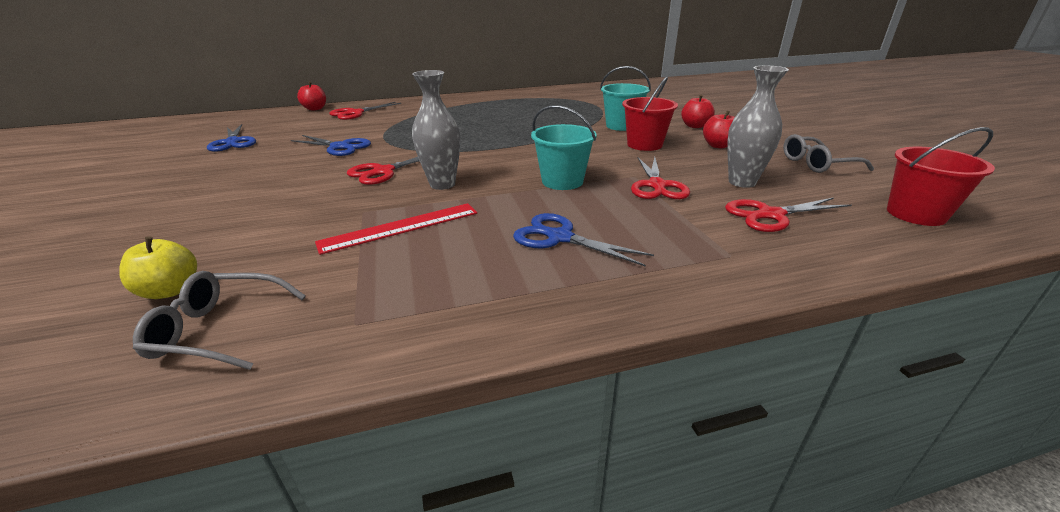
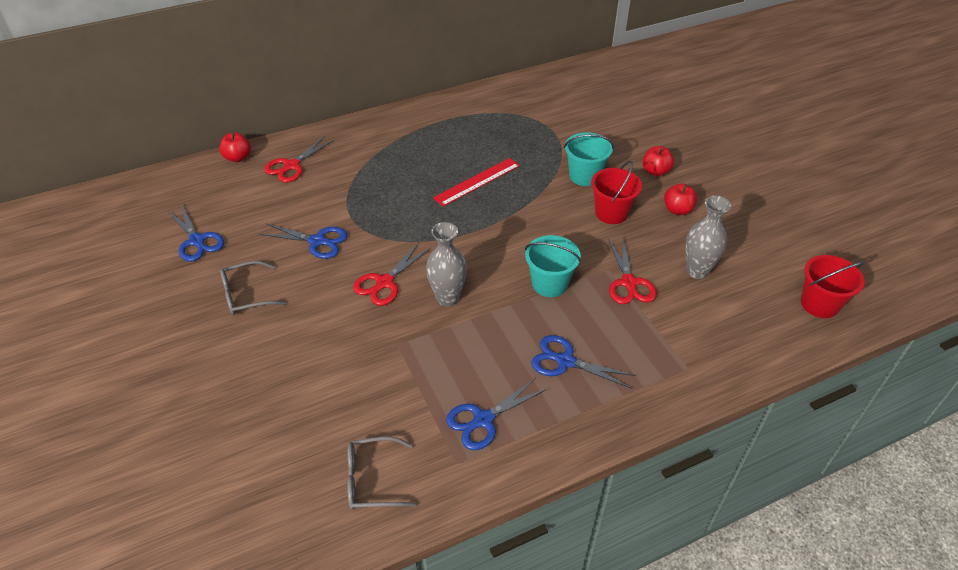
camera: 10 degrees left, 15 degrees up
yellow apple [119,236,197,299] -> none
red ruler [315,203,477,255] -> red ruler moved to [433,158,520,206]
red scissors [725,198,852,232] -> none
grey glasses [783,134,874,173] -> grey glasses moved to [220,261,286,315]
none -> blue scissors [446,378,547,450]

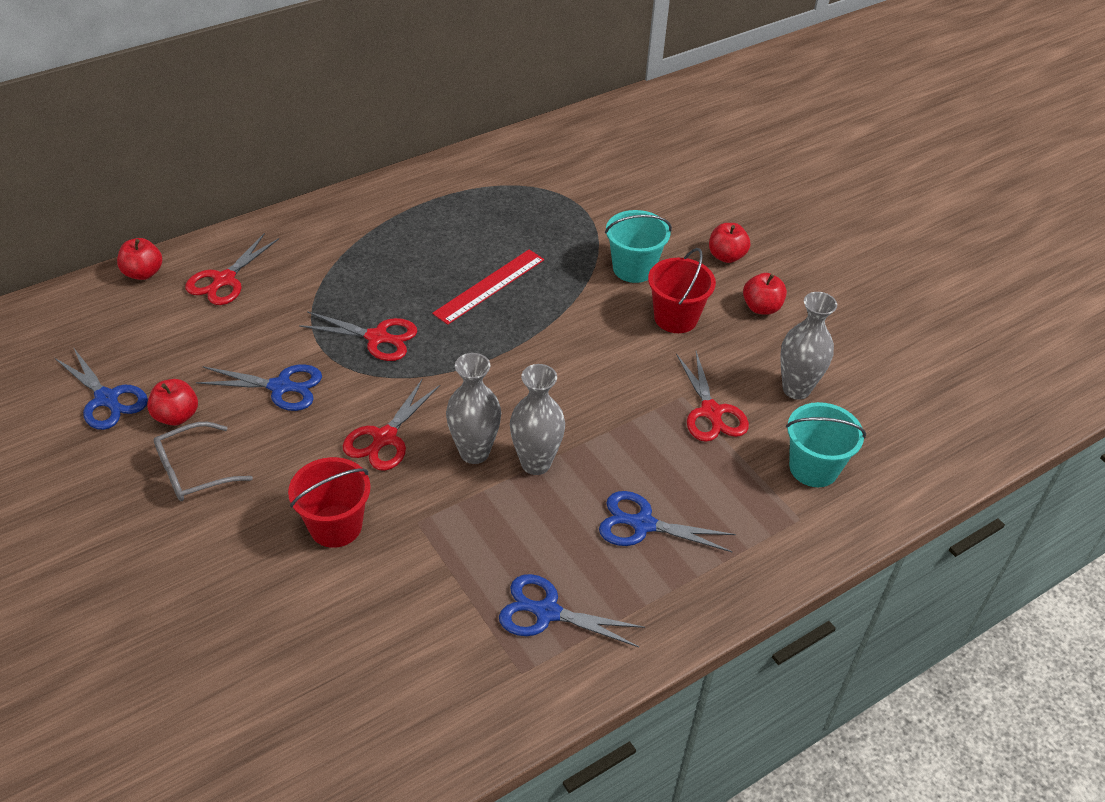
camera: 10 degrees left, 0 degrees up
grey glasses [347,436,417,510] -> none
blue scissors [446,378,547,450] -> blue scissors turned 60 degrees clockwise [499,574,645,647]
turquoise bucket [525,235,581,297] -> turquoise bucket moved to [786,402,866,487]
red bucket [801,255,865,318] -> red bucket moved to [288,457,370,548]
none -> red apple [147,379,198,426]
none -> red scissors [299,311,417,361]
none -> grey vase [510,364,565,475]

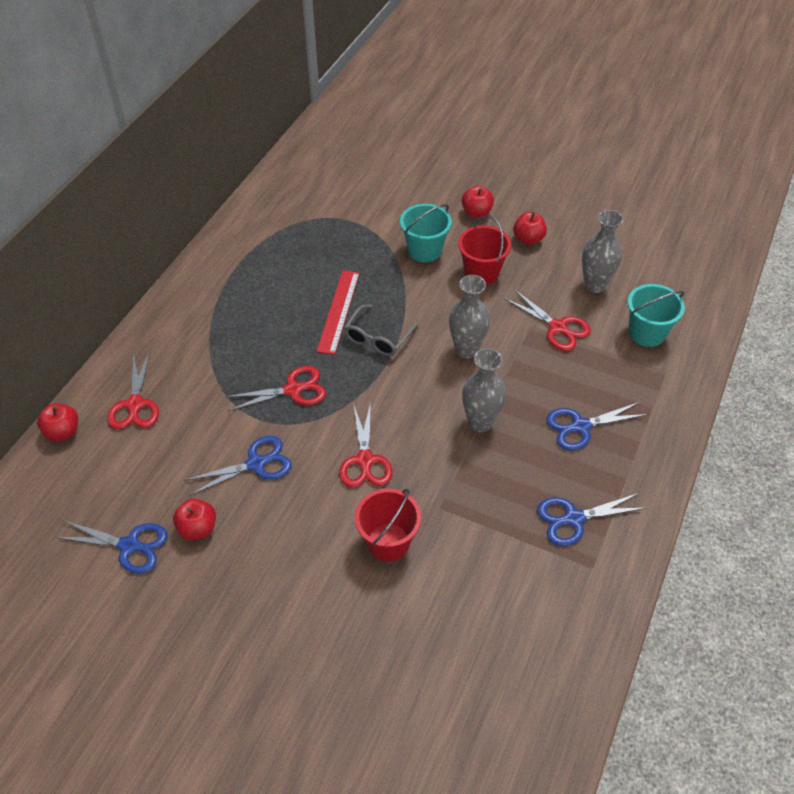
camera: 30 degrees left, 5 degrees up
grey glasses [153,422,253,501] -> grey glasses moved to [344,304,419,356]
grey vase [446,353,501,464] -> grey vase moved to [449,275,490,358]

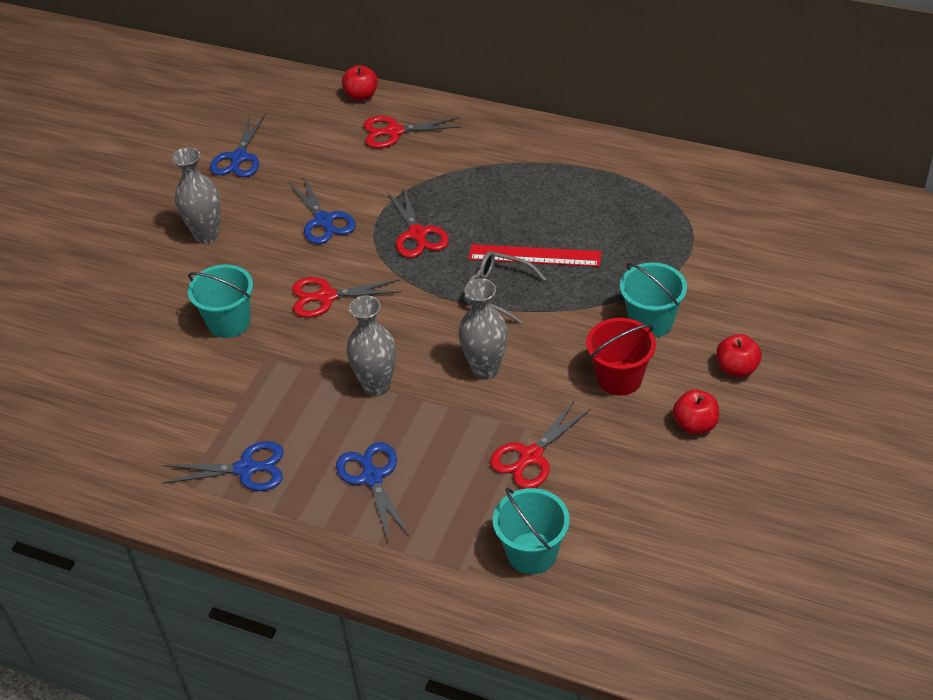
camera: 90 degrees right, 5 degrees down
red apple [173,499,216,540] -> none
red bucket [355,488,421,561] -> turquoise bucket [188,264,253,338]
blue scissors [537,493,646,546] -> blue scissors turned 105 degrees clockwise [162,441,284,491]
grey vase [582,210,623,293] -> grey vase moved to [172,147,220,243]

